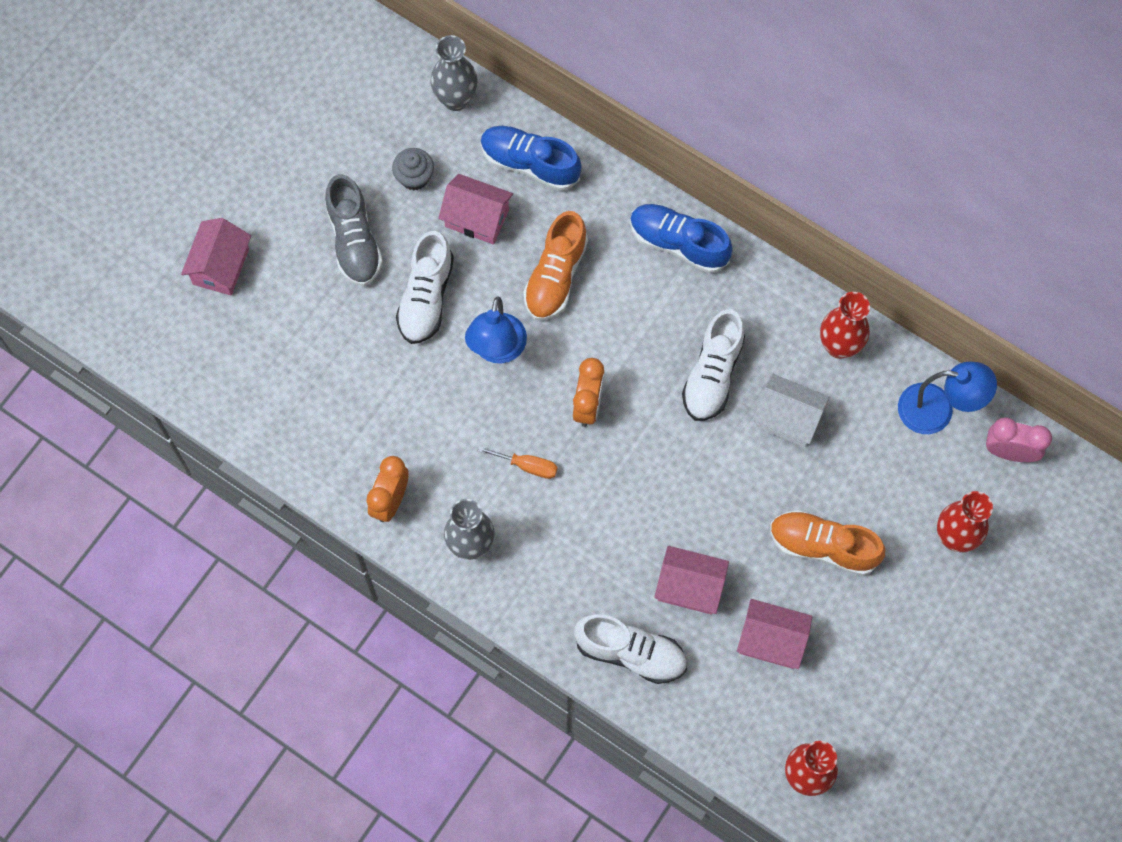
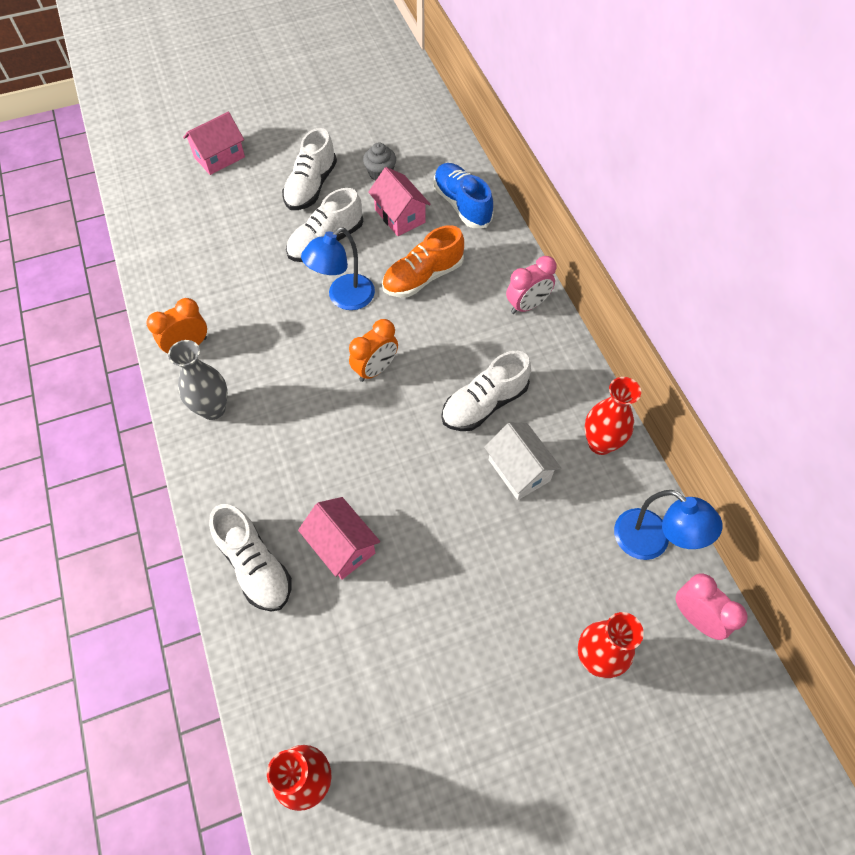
camera: 35 degrees right, 10 degrees down
grey shoe [325,174,383,286] -> white shoe [282,128,337,210]
grey vase [430,35,478,111] -> none
orange screwdriver [478,446,558,479] -> none
blue shoe [630,204,733,273] -> pink clock [506,256,557,314]
pink house [737,599,812,669] -> none
orange shoe [770,510,885,576] -> none

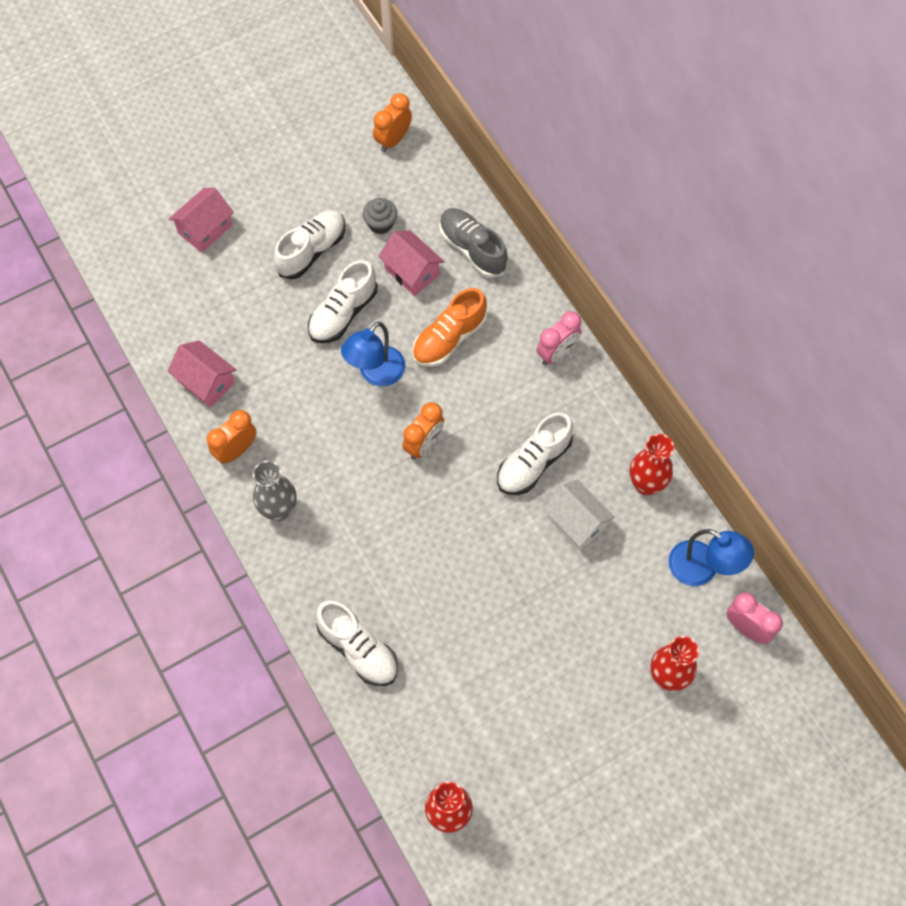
camera: 10 degrees left, 5 degrees up
white shoe [282,128,337,210] -> white shoe turned 150 degrees counterclockwise [273,210,345,279]
pink house [298,497,380,580] -> pink house moved to [168,340,236,408]
blue shoe [433,163,493,228] -> grey shoe [439,208,508,278]
none -> orange clock [373,93,412,152]

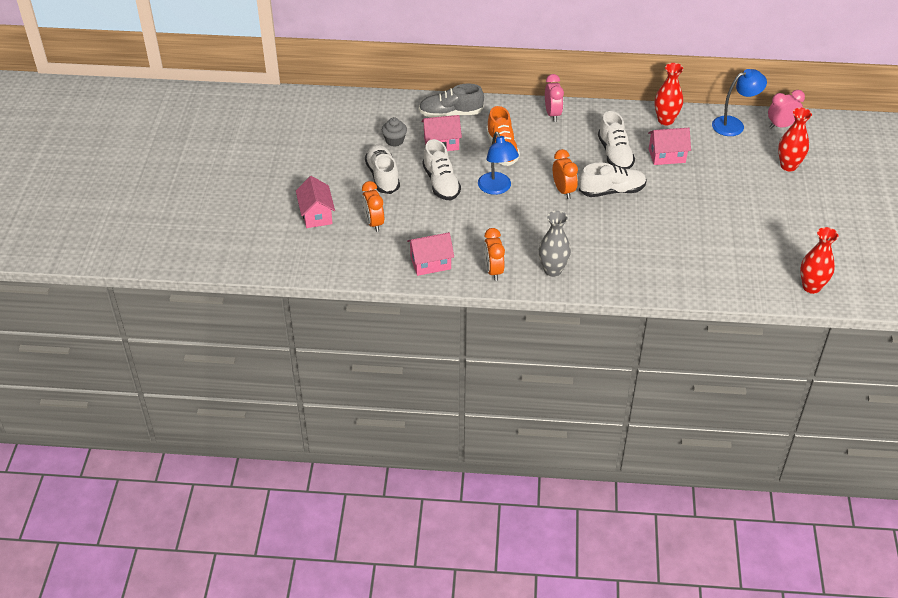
camera: 55 degrees left, 20 degrees down
white shoe [315,601,398,686] -> white shoe moved to [579,162,647,197]
orange clock [373,93,412,152] -> orange clock moved to [362,181,384,232]
white house [543,480,615,551] -> pink house [648,128,691,165]

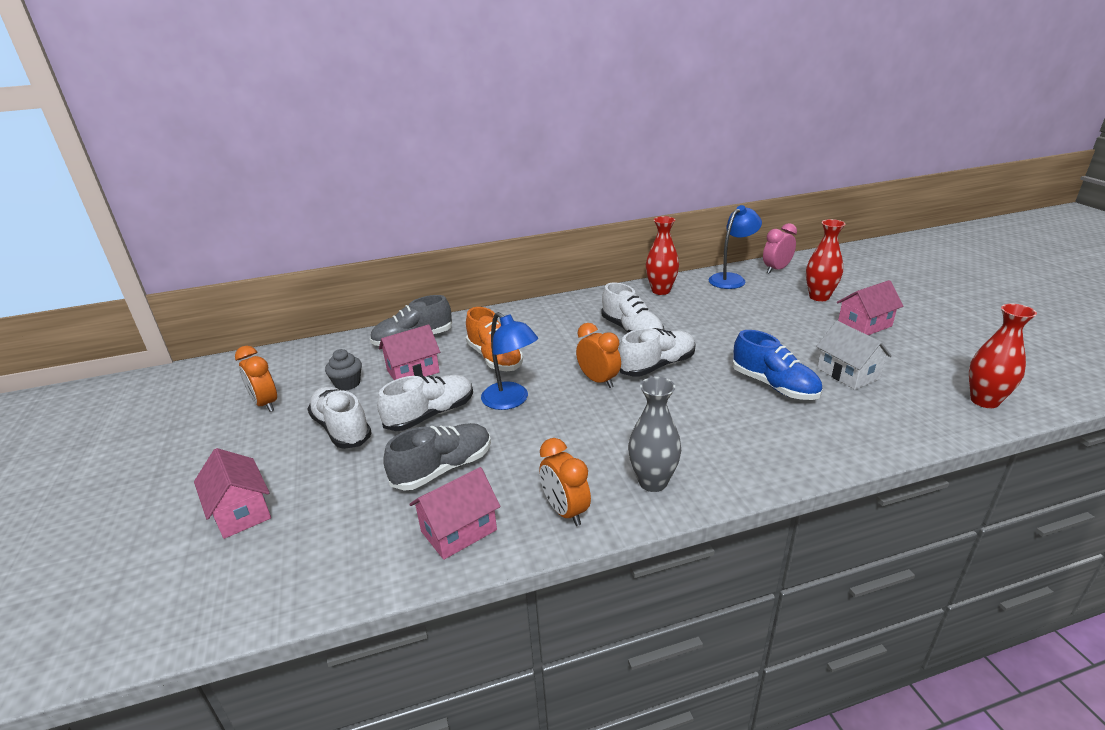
camera: 20 degrees left, 15 degrees down
orange clock [362,181,384,232] -> orange clock moved to [235,346,277,412]
white shoe [423,139,461,201] -> white shoe turned 90 degrees counterclockwise [377,375,473,431]
pink clock [545,74,564,122] -> none
pink house [648,128,691,165] -> pink house moved to [837,280,903,335]
none -> grey shoe [383,423,491,490]
none -> blue shoe [732,330,823,400]
none -> white house [816,321,892,390]

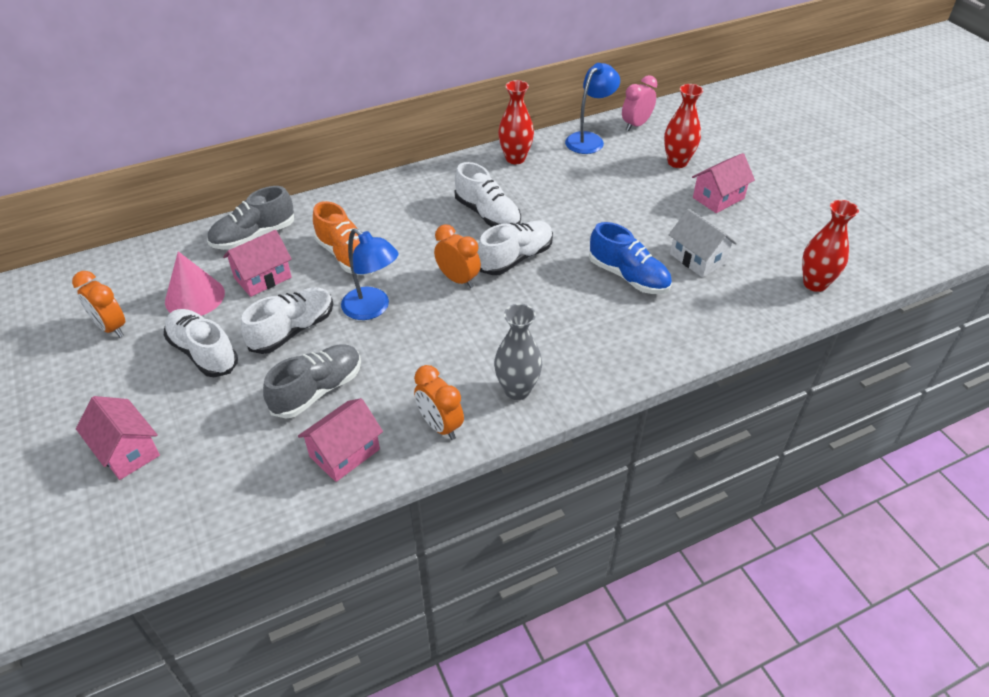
camera: 10 degrees left, 15 degrees up
grey cupcake [325,349,362,391] -> pink cone [165,251,225,316]

